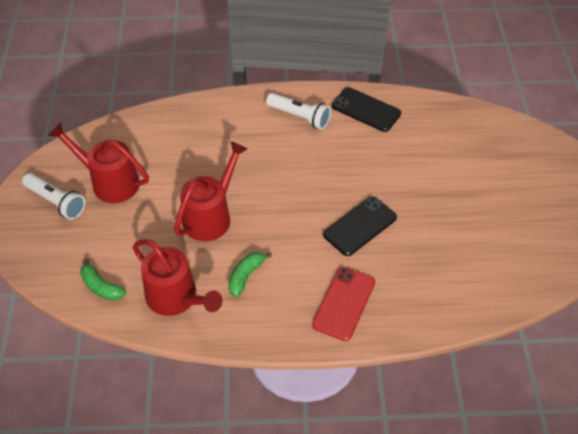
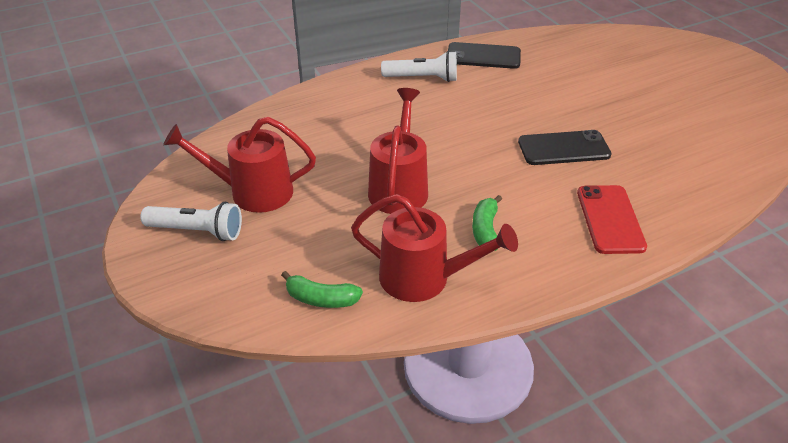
camera: 25 degrees left, 10 degrees down
black phone [323,196,397,256] -> black phone turned 60 degrees clockwise [518,130,612,165]

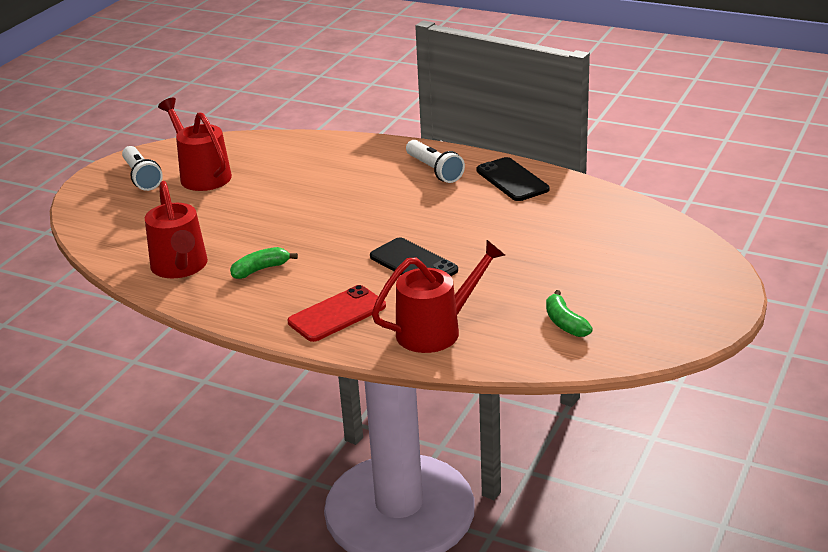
camera: 55 degrees right, 10 degrees down
green banana [281,271,363,308] -> green banana moved to [546,290,593,337]
red watering can [368,88,428,214] -> red watering can moved to [372,240,505,353]

